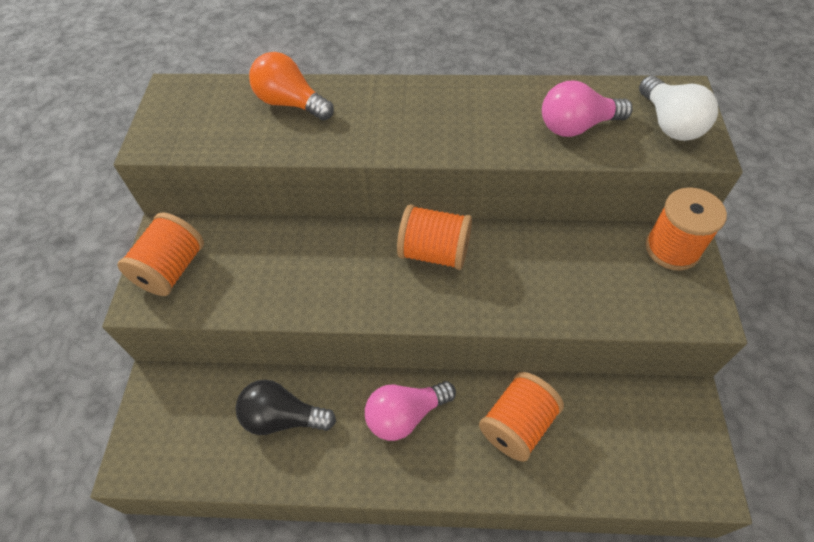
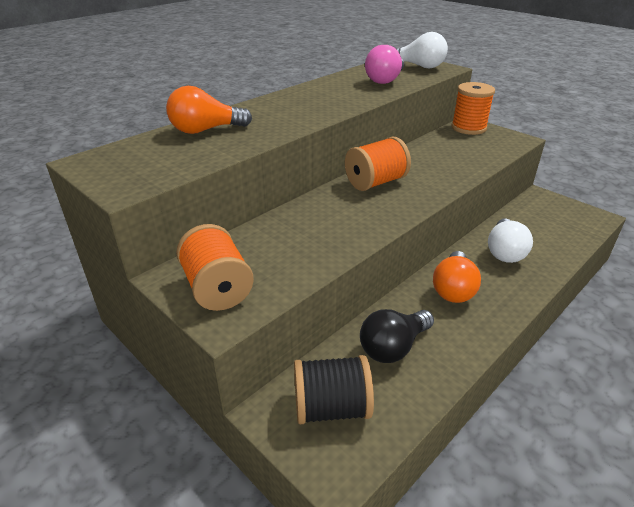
camera: 50 degrees left, 20 degrees down
pink light bulb [365,381,456,441] -> orange light bulb [433,251,481,303]
orange spool [479,372,564,462] -> white light bulb [488,218,533,263]
none -> black spool [294,355,374,424]

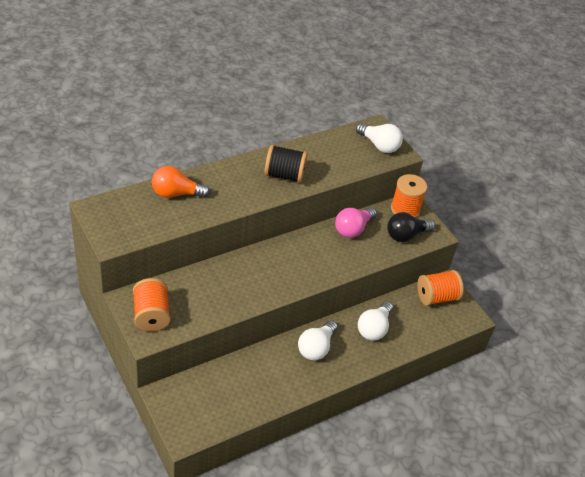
camera: 10 degrees right, 10 degrees up
black spool [294,355,374,424] -> black spool moved to [264,145,308,183]
orange spool [345,136,411,191] -> orange spool moved to [417,270,464,306]
black light bulb [360,309,434,363] -> black light bulb moved to [387,212,435,242]
pink light bulb [365,45,404,84] -> pink light bulb moved to [335,207,377,238]
orange light bulb [433,251,481,303] -> white light bulb [298,320,338,360]

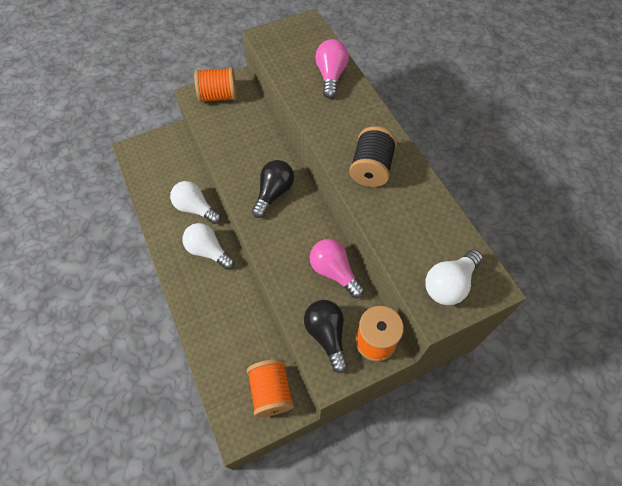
camera: 100 degrees right, 15 degrees up
orange light bulb [152,166,210,198] -> pink light bulb [315,39,349,99]
white light bulb [358,301,393,341] -> white light bulb moved to [170,181,221,224]
none -> black light bulb [252,160,294,218]

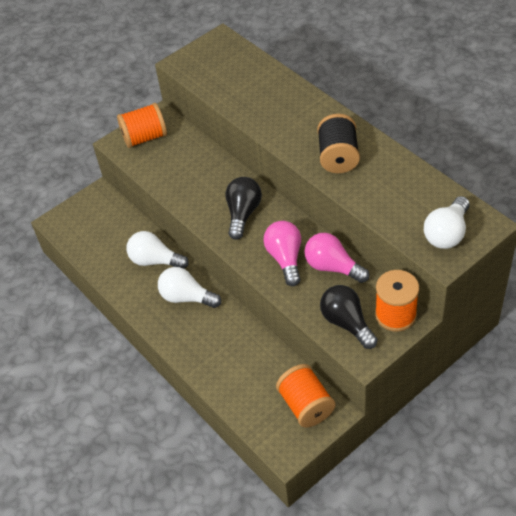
camera: 10 degrees left, 10 degrees down
pink light bulb [315,39,349,99] -> pink light bulb moved to [263,221,301,286]

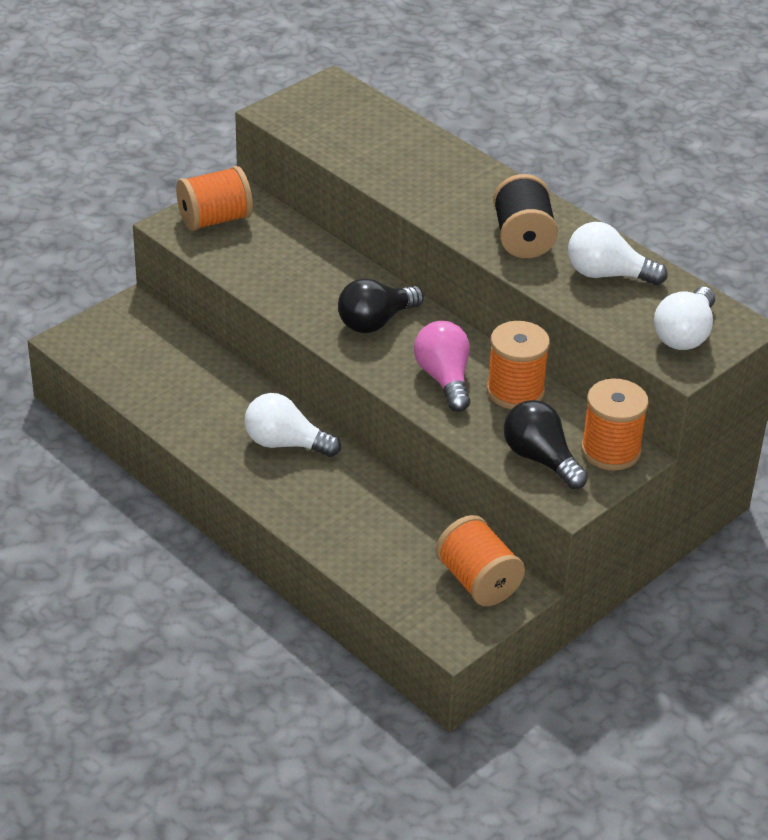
camera: 10 degrees left, 10 degrees down
white light bulb [126,231,189,269] -> white light bulb moved to [568,222,667,285]
black light bulb [225,177,262,240] -> black light bulb turned 135 degrees counterclockwise [338,278,424,333]
pink light bulb [304,233,369,283] -> orange spool [487,321,550,409]

